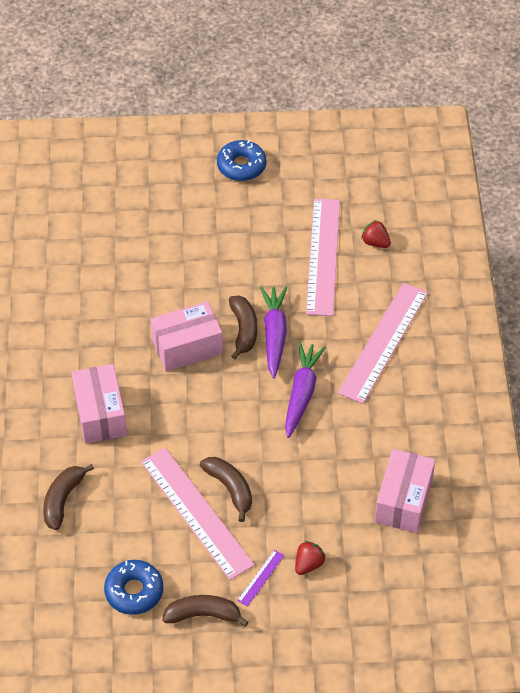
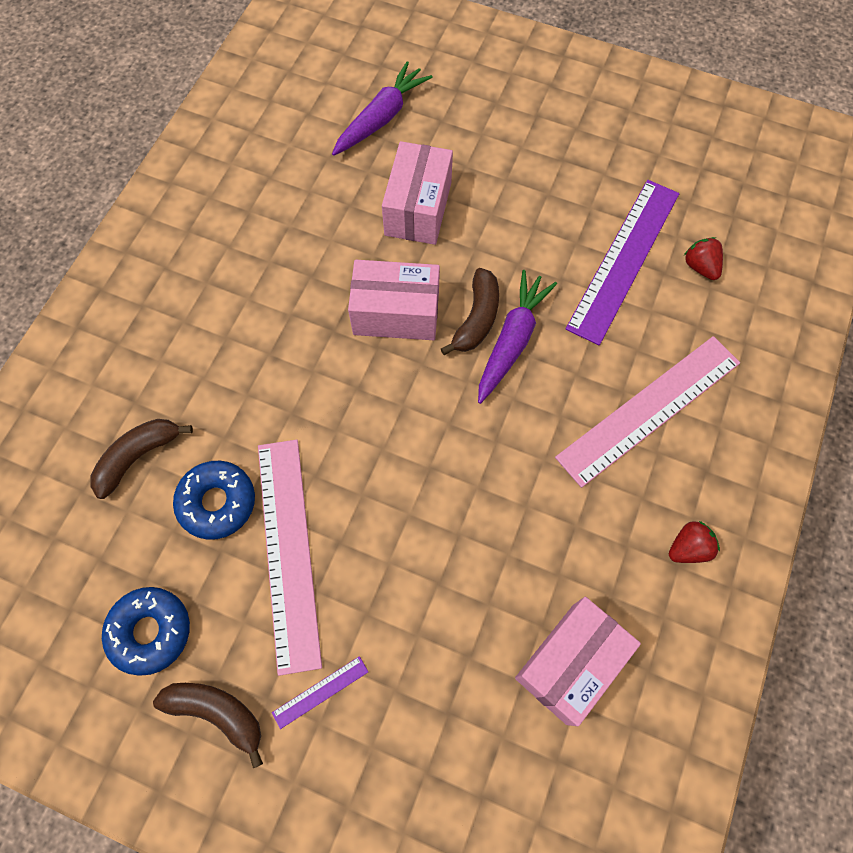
camera: 25 degrees right, 15 degrees up
pink box [72,364,127,444] -> pink box moved to [382,141,453,245]
brown banana [200,457,252,522] -> none
blue donut [217,140,266,181] -> blue donut moved to [173,461,255,540]
purple carrot [285,342,326,438] -> purple carrot moved to [332,61,433,156]
red strawberry [295,541,326,575] -> red strawberry moved to [669,521,720,563]
pink ruler [306,198,340,316] -> purple ruler [566,180,679,345]

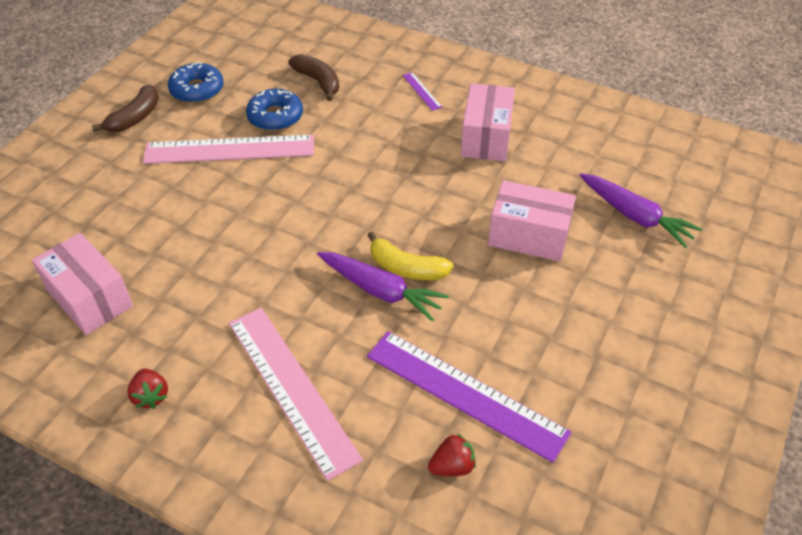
camera: 95 degrees right, 20 degrees down
purple ruler [272,656,368,729] -> purple ruler moved to [403,72,442,111]
pink box [348,260,440,340] -> pink box moved to [461,83,515,161]
brown banana [441,268,499,355] -> yellow banana [367,232,454,280]

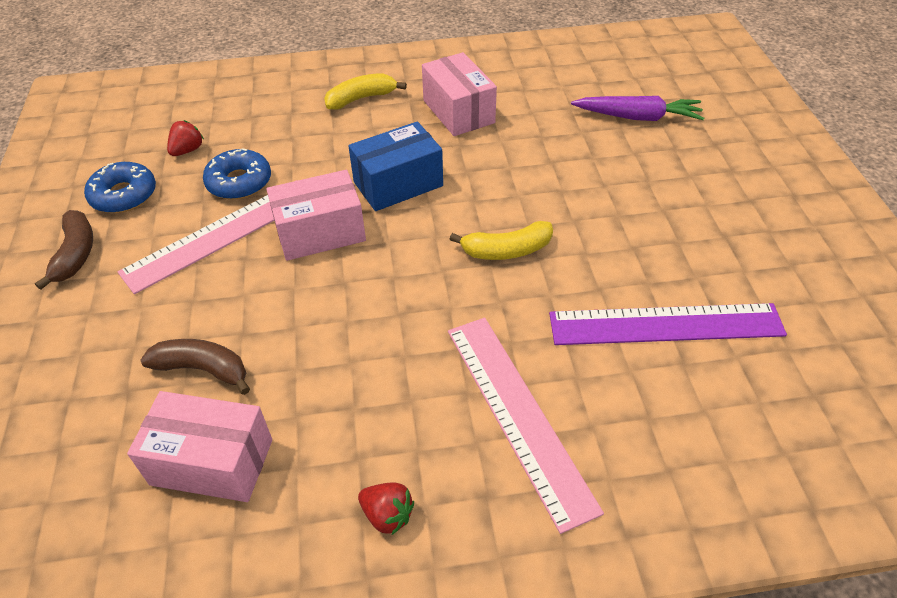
camera: 35 degrees left, 0 degrees up
pink ruler [229,308,363,481] -> pink ruler turned 45 degrees clockwise [448,318,604,534]
brown banana [288,54,339,101] -> brown banana moved to [140,339,250,395]
purple carrot [317,252,449,321] -> none
purple ruler [403,72,442,111] -> yellow banana [324,73,407,110]
red strawberry [428,433,476,476] -> red strawberry moved to [167,120,204,156]
pink box [488,180,576,261] -> pink box moved to [266,170,366,261]
none -> blue box [348,121,443,211]

